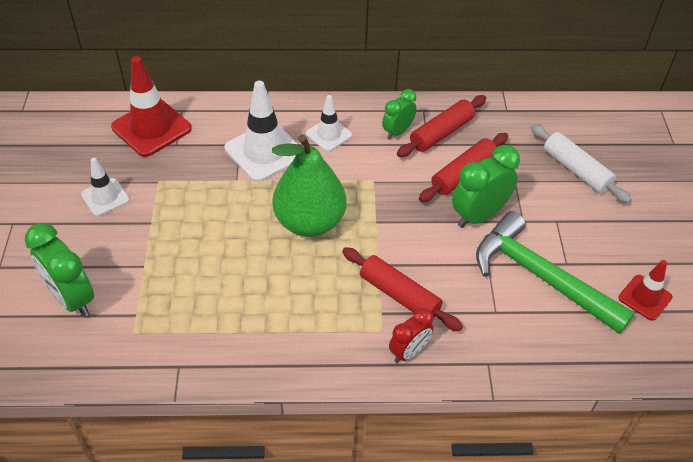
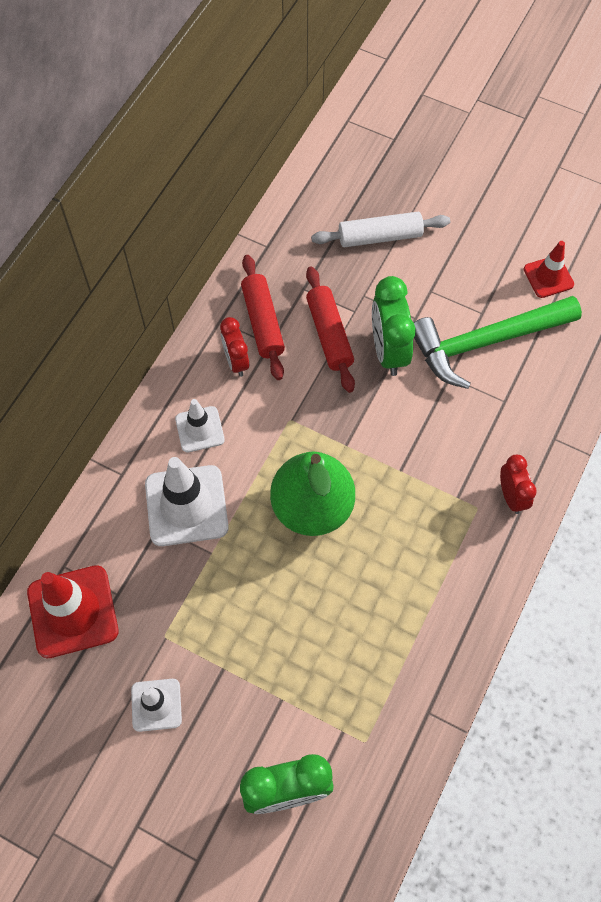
camera: 60 degrees left, 15 degrees up
red rolling pin [342,247,463,331] -> none
green clock [382,89,417,140] -> red clock [220,317,249,377]

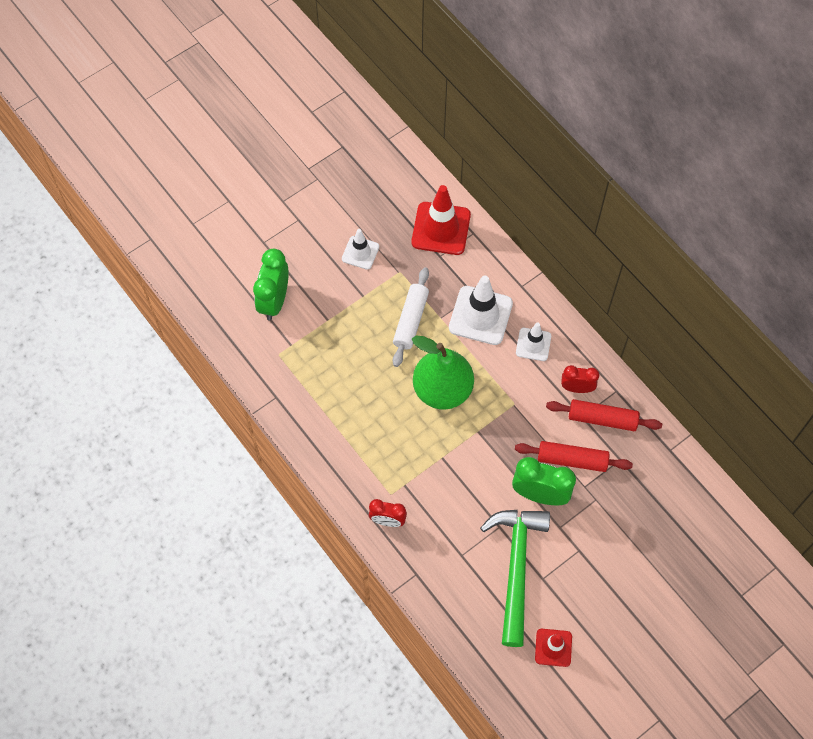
camera: 115 degrees right, 0 degrees up
white rolling pin [311,212,450,247] -> white rolling pin moved to [393,267,429,367]

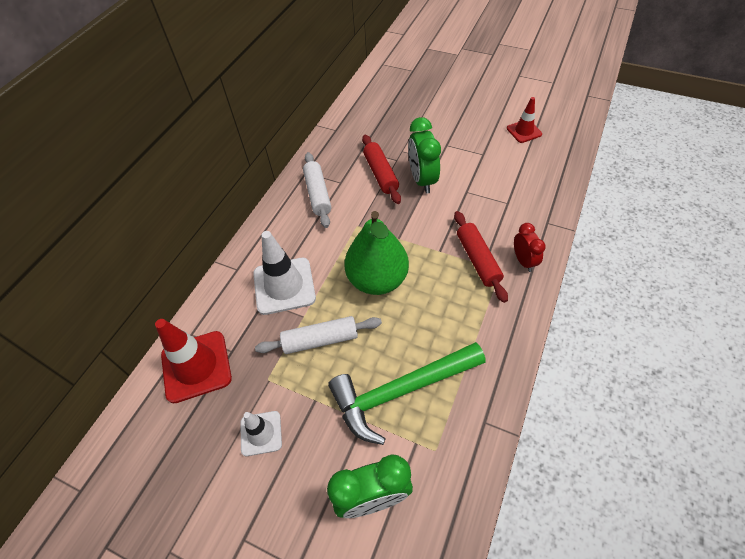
camera: 115 degrees left, 10 degrees down
green hammer [480,510,550,647] -> green hammer moved to [328,342,486,445]
white traffic cone [516,323,551,361] -> none
red rolling pin [546,399,662,431] -> red rolling pin moved to [454,211,508,303]
red clock [561,365,600,393] -> white rolling pin [303,152,331,228]

